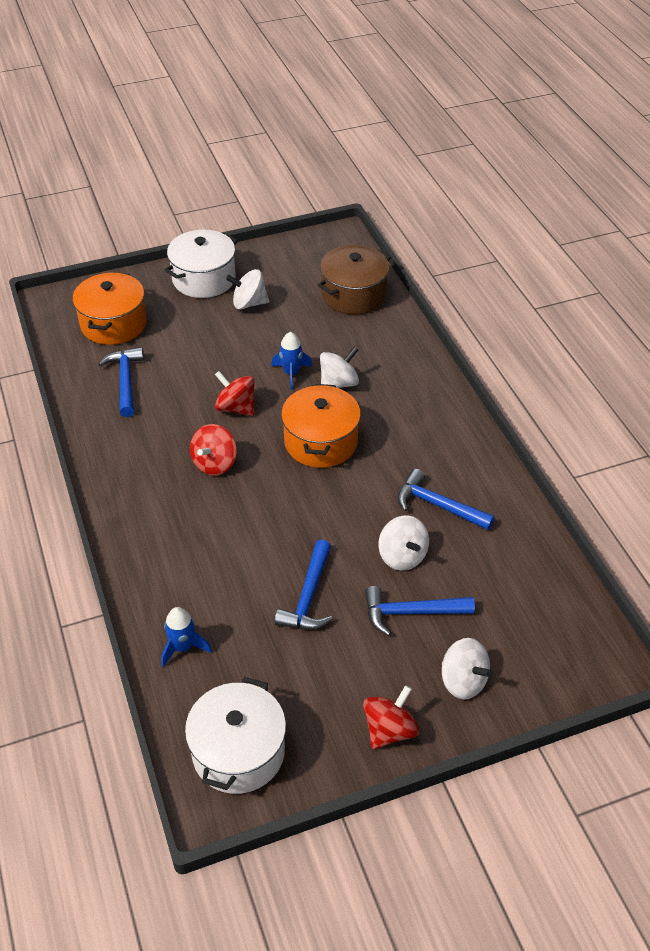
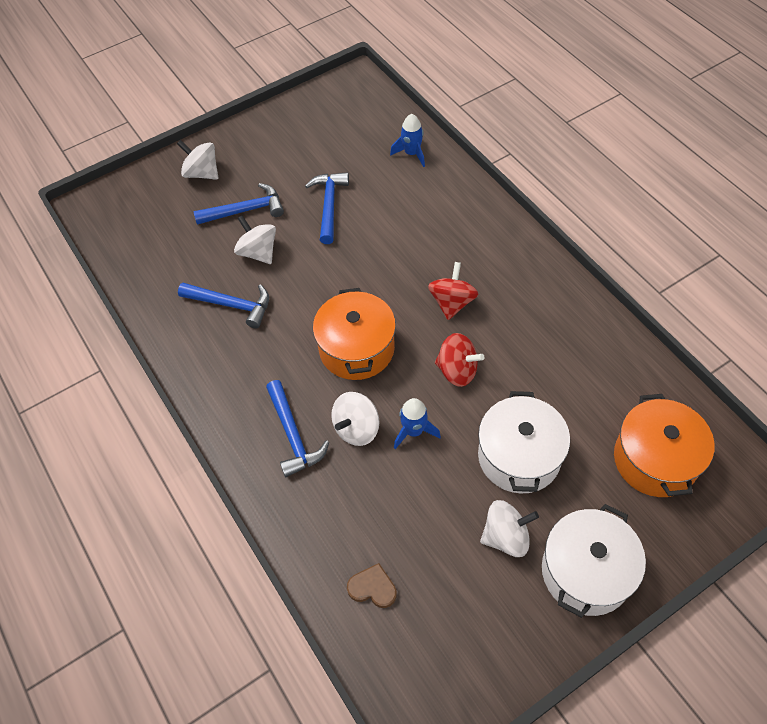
camera: 170 degrees right, 10 degrees up
blue hammer [98,347,144,417] -> blue hammer moved to [266,380,329,477]
white pot [185,677,286,794] -> white pot moved to [478,391,570,494]
brown pot [318,245,391,315] -> brown heart [347,563,397,608]
red spinning top [363,685,419,749] -> none

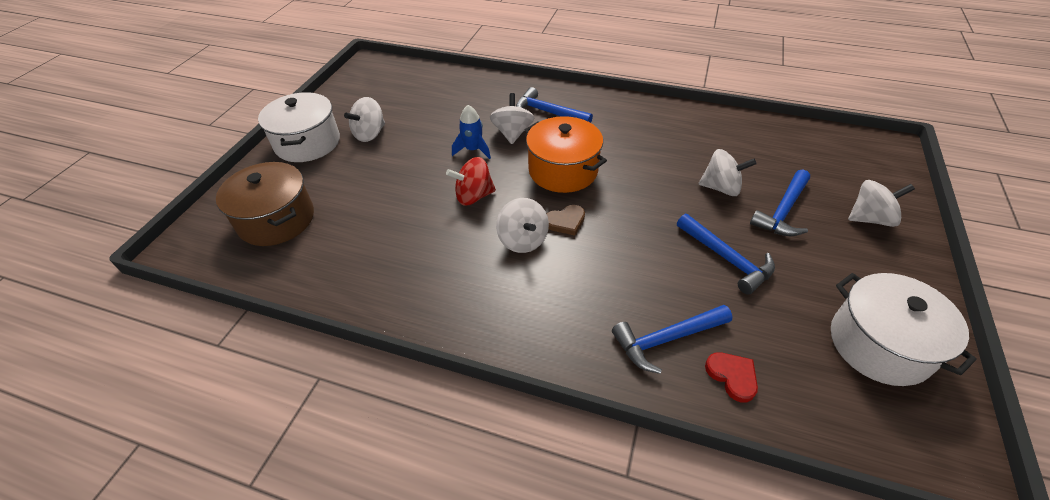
camera: 140 degrees right, 10 degrees down
blue hammer [178,283,269,329] -> blue hammer moved to [612,305,733,374]
brown heart [347,563,397,608] -> brown heart moved to [546,205,585,236]
blue rocket [390,114,425,167] -> red heart [705,352,758,402]
red spinning top [428,262,478,320] -> white spinning top [496,198,549,253]
white pot [478,391,570,494] -> white pot moved to [831,273,977,386]
orange pot [614,394,715,497] -> brown pot [216,162,314,246]

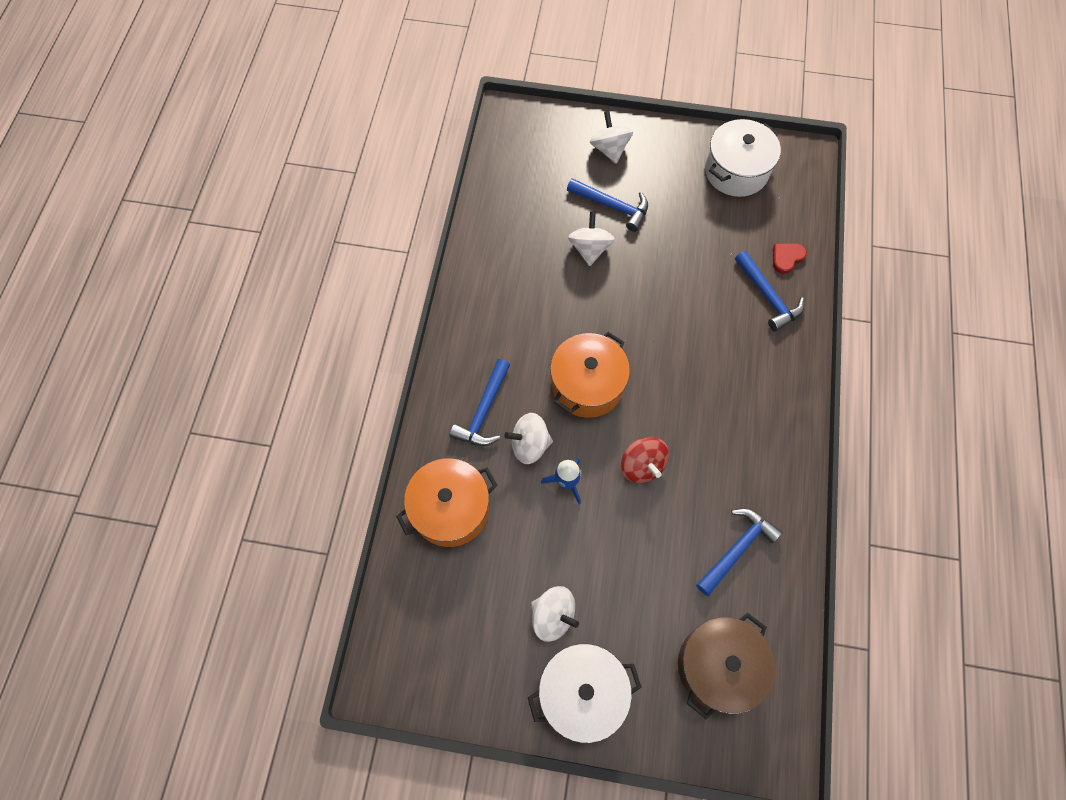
camera: 100 degrees left, 20 degrees up
white spinning top [496,198,549,253] -> none
brown heart [546,205,585,236] -> none
blue hammer [677,214,775,295] -> blue hammer moved to [696,508,783,596]
none -> orange pot [396,458,498,547]

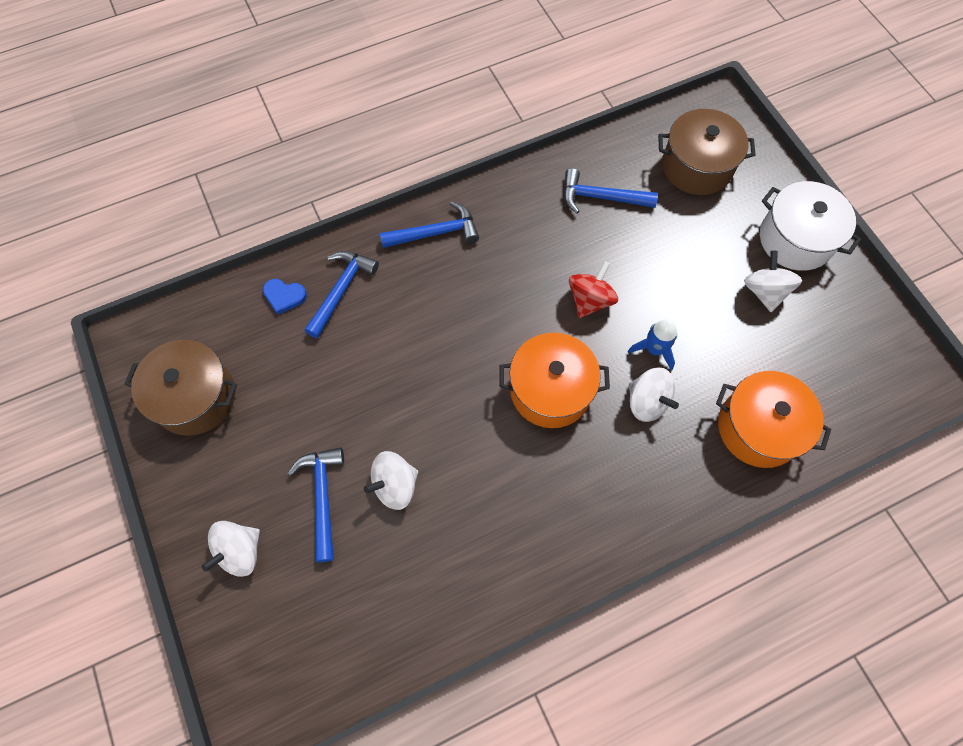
camera: 125 degrees left, 0 degrees up
blue hammer [449,359,510,446] -> blue hammer moved to [380,201,479,248]
white pot [705,119,781,197] -> brown pot [125,340,237,436]
red heart [773,243,807,274] -> blue heart [263,279,307,315]

